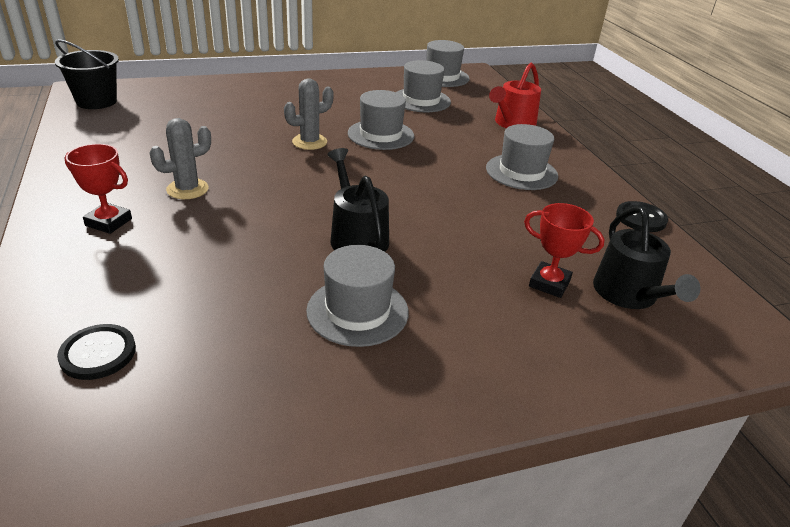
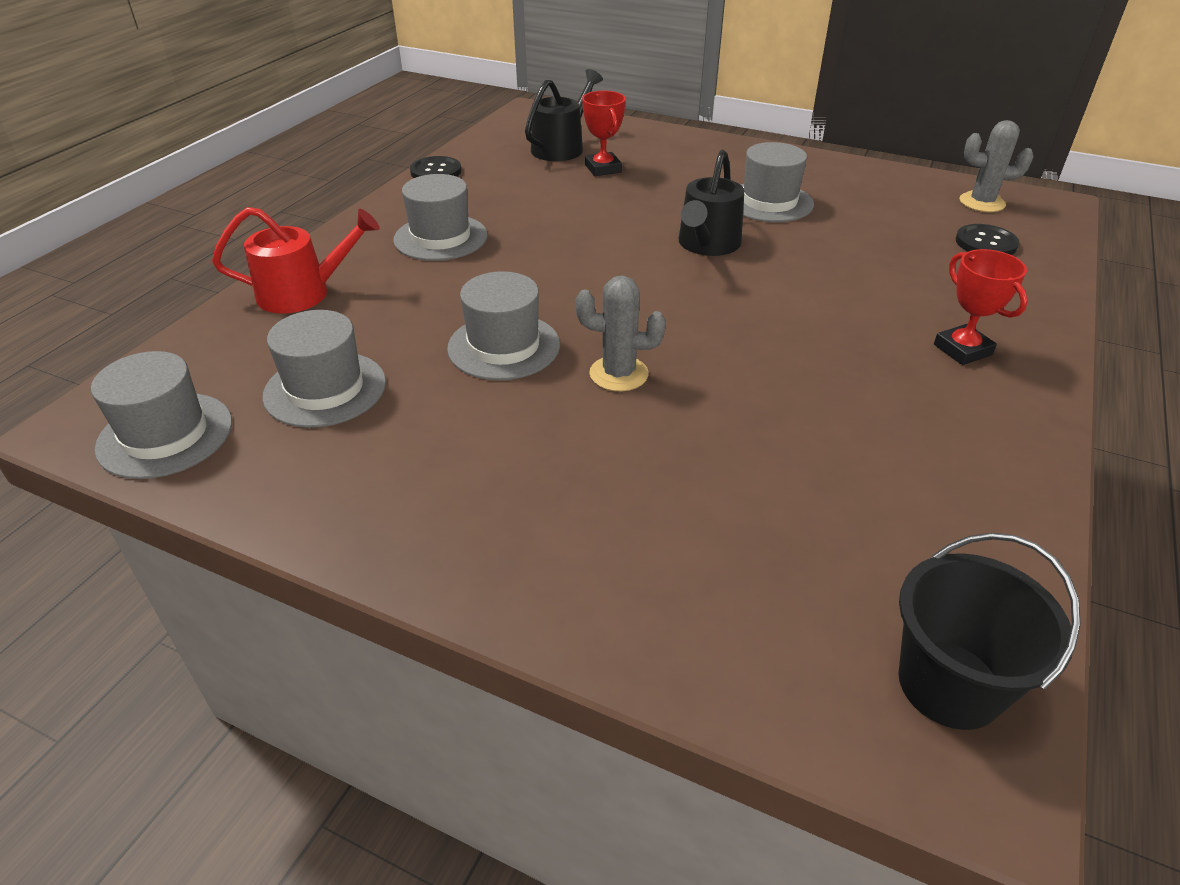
camera: 135 degrees left, 5 degrees up
grey cactus [150,118,211,199] -> grey cactus moved to [959,120,1034,212]

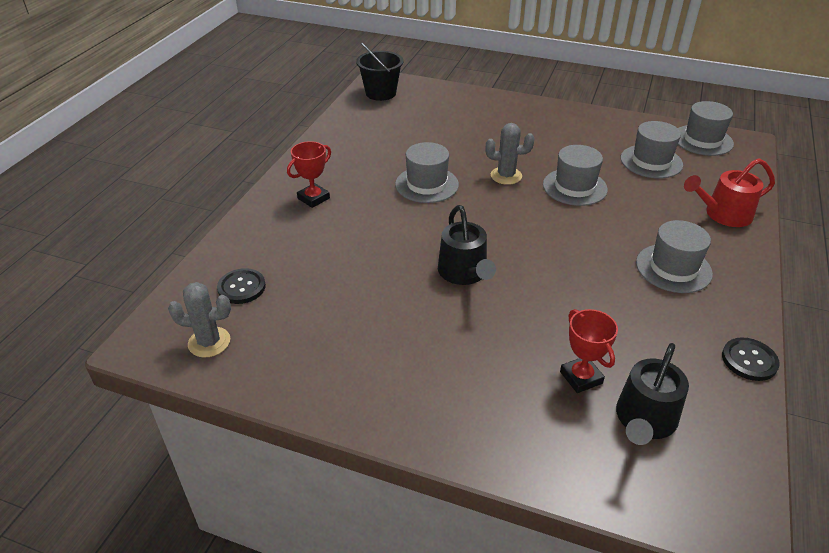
camera: 175 degrees right, 0 degrees up
black watering can [679,150,744,256] -> black watering can turned 150 degrees clockwise [438,205,496,285]
grey hat [741,142,814,222] -> grey hat moved to [395,142,459,203]
red trophy [934,249,1028,365] -> red trophy turned 75 degrees clockwise [287,141,331,208]

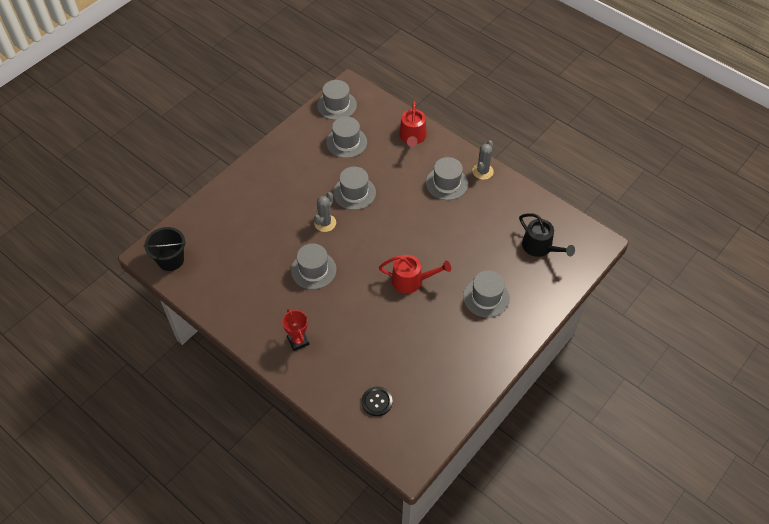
camera: 70 degrees left, 15 degrees up
grey cactus [168,282,231,358] -> grey cactus moved to [472,140,494,180]
black watering can [438,205,496,285] -> red watering can [379,255,451,294]
red trophy [560,309,618,393] -> none
black button [722,337,780,381] -> none
none -> grey hat [463,271,510,318]

